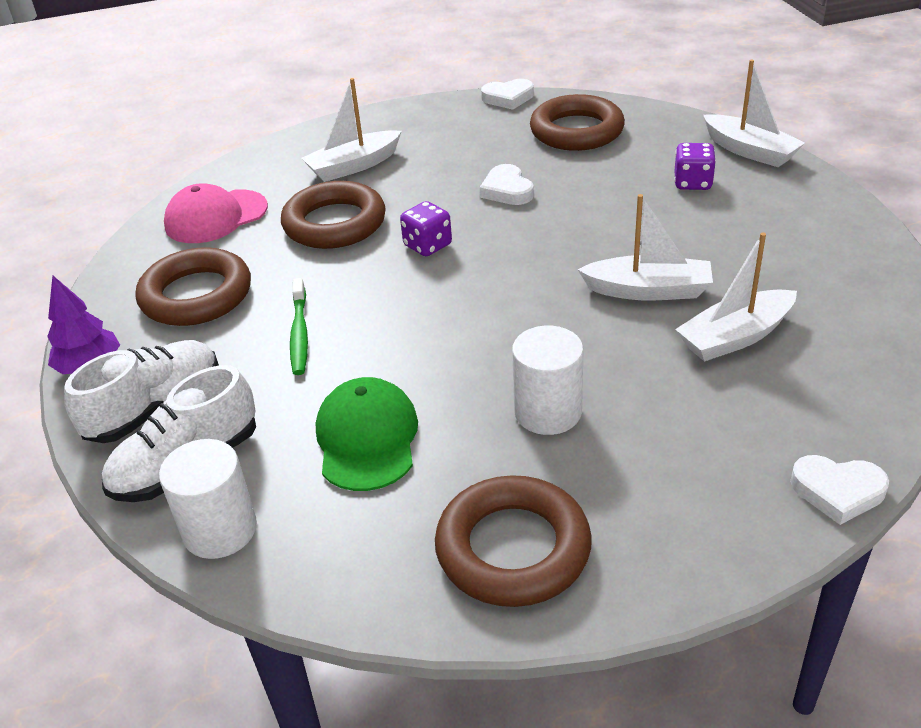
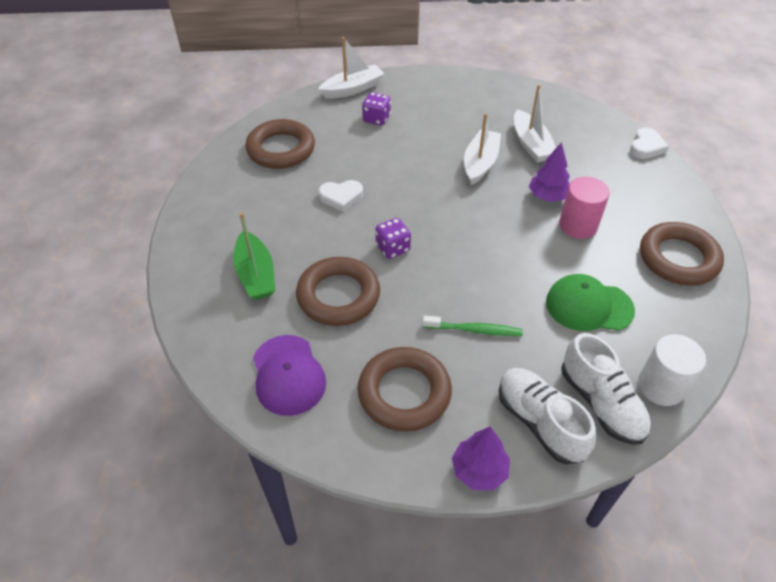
camera: 80 degrees left, 10 degrees up
pink cap [164,183,268,243] -> purple cap [253,335,326,416]
white boat [301,78,402,182] -> green boat [233,213,275,300]
white heart [481,79,534,110] -> none
white cylinder [512,326,583,435] -> pink cylinder [559,177,610,239]
none -> purple tree [529,142,570,202]

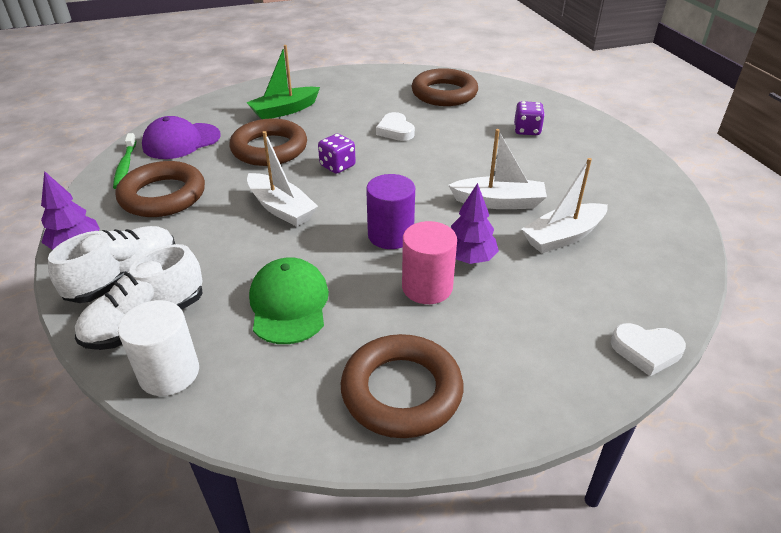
camera: 75 degrees right, 10 degrees down
white boat [318,37,384,99] -> white boat moved to [247,131,318,227]
green toothbrush [423,316,523,336] -> green toothbrush moved to [113,133,136,189]
none -> purple cylinder [366,174,415,249]

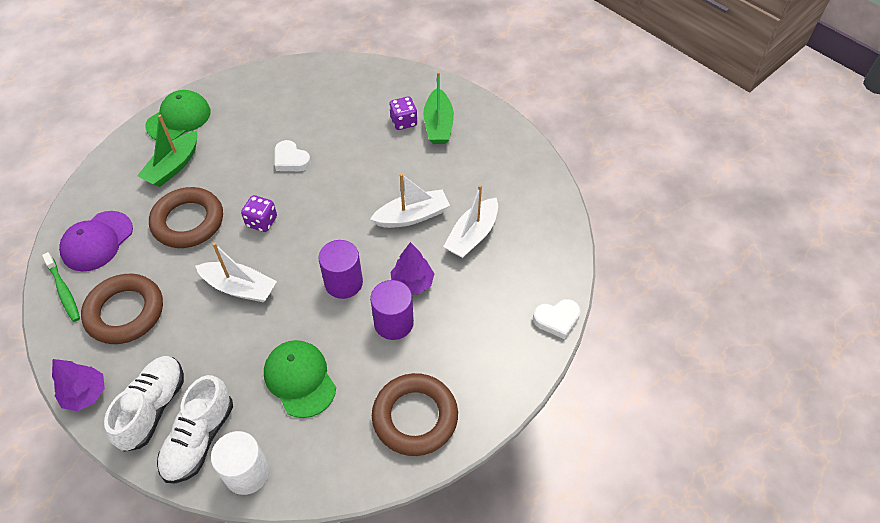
camera: 25 degrees left, 15 degrees up
pink cylinder [402,221,457,304] -> purple cylinder [370,280,414,340]
brown ring [411,68,478,106] -> none
none -> green cap [145,90,211,141]
none -> green boat [423,72,454,144]

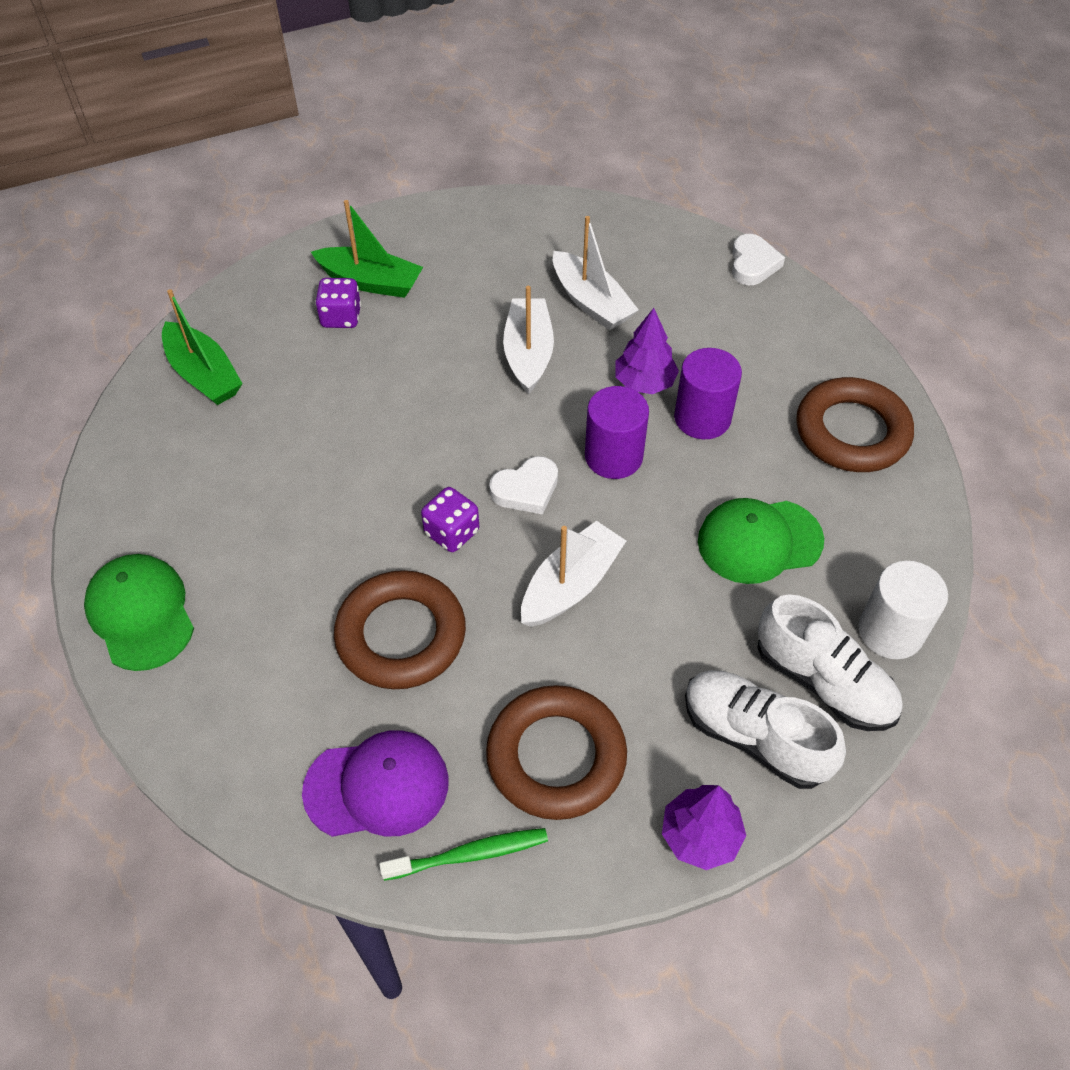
camera: 70 degrees left, 0 degrees up
purple cap [59,211,133,272] -> purple cap turned 60 degrees counterclockwise [302,730,449,837]
green boat [137,115,198,187] -> green boat moved to [162,289,243,405]
white heart [275,140,311,171] -> white heart moved to [489,456,558,515]

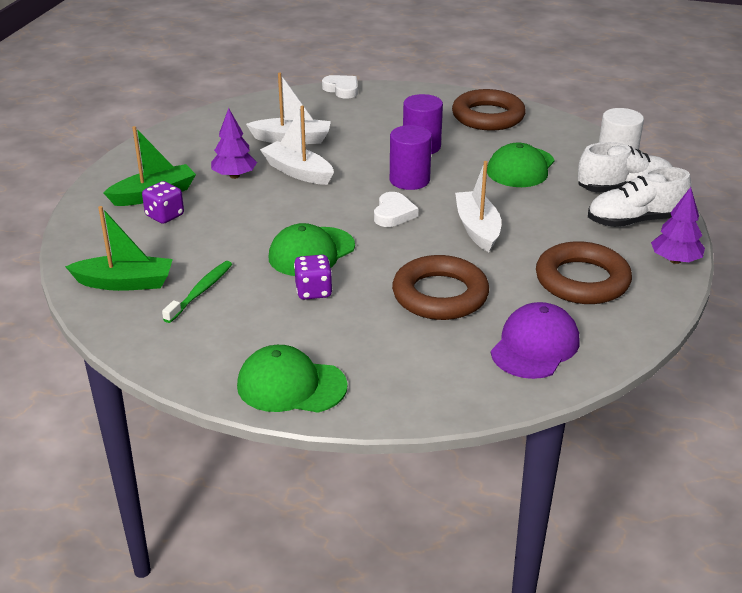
camera: 50 degrees left, 20 degrees down
green toothbrush [379,828,548,881] -> green toothbrush moved to [162,261,232,323]
purple dice [421,487,479,552] -> purple dice moved to [294,255,333,300]
purple tree [616,308,679,394] -> purple tree moved to [211,108,257,179]
none -> green cap [269,223,355,276]

